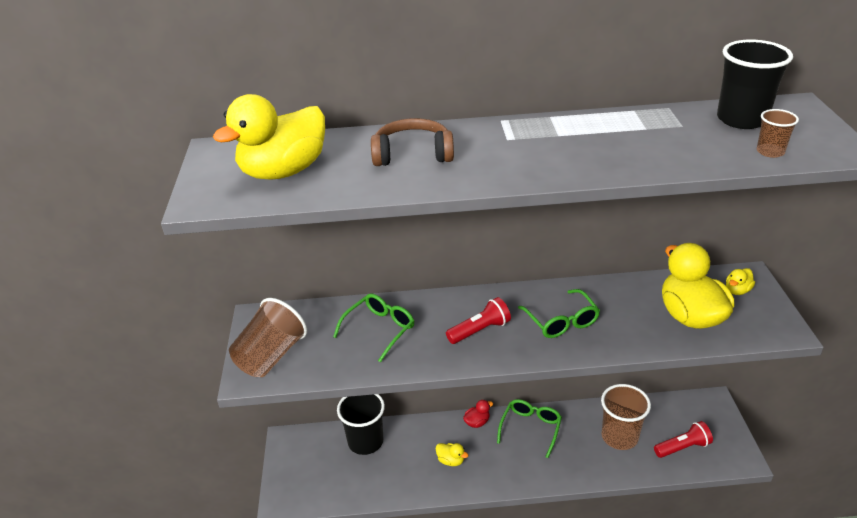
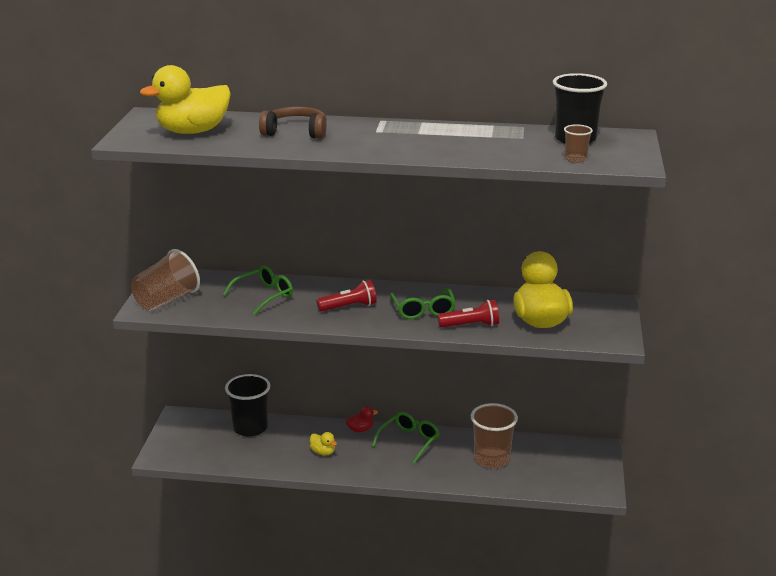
camera: 10 degrees right, 10 degrees down
red flashlight [654,421,713,458] -> red flashlight moved to [438,300,499,328]
yellow duck [726,268,755,295] -> none

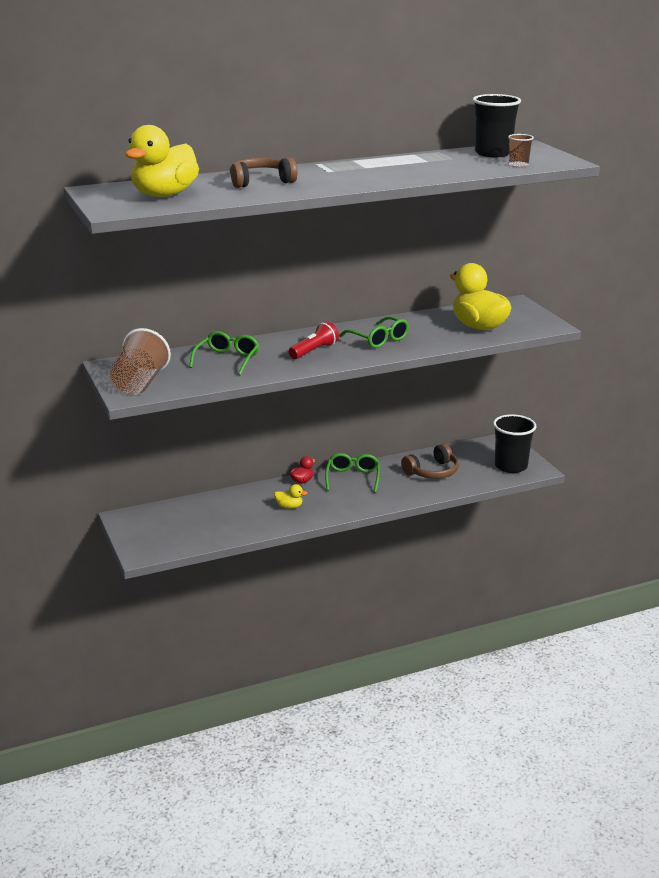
camera: 30 degrees left, 0 degrees up
black cup [225,374,270,436] -> black cup moved to [493,414,536,473]
red flashlight [438,300,499,328] -> none
brown cup [471,403,518,469] -> brown headphones [401,443,459,479]

